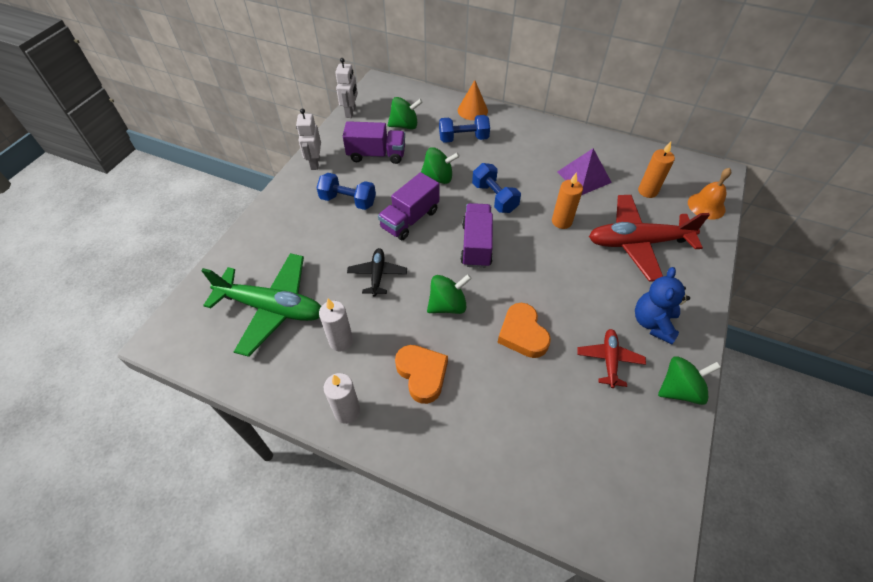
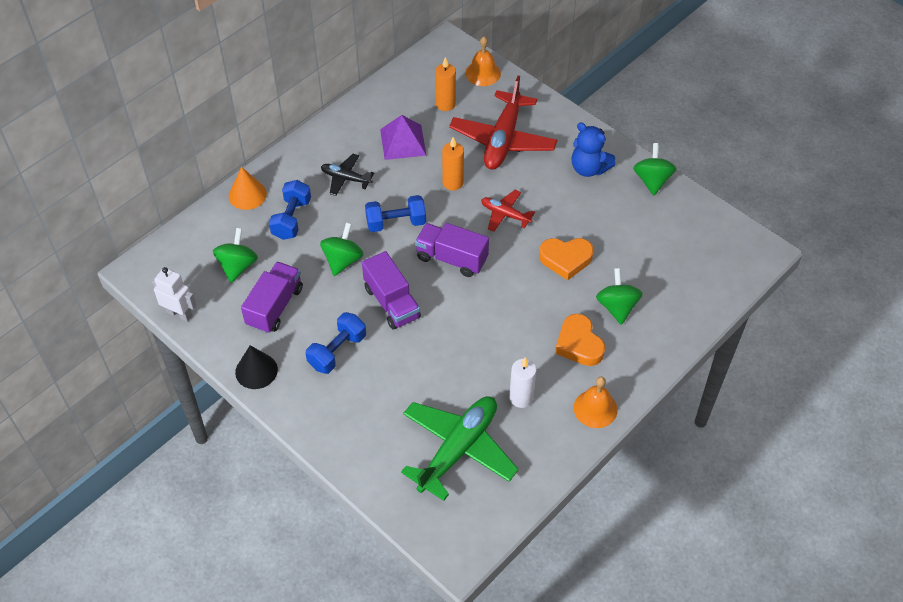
camera: 70 degrees left, 0 degrees up
white robot [296,109,321,170] -> black cone [235,345,278,389]
white candle [324,373,361,424] -> orange bell [574,377,618,428]
black plane [347,248,407,297] -> black plane moved to [321,154,374,196]
orange heart [395,345,448,404] -> orange heart turned 105 degrees counterclockwise [555,314,605,366]
green spinning top [427,274,472,314] -> green spinning top moved to [596,268,643,325]
red plane [577,329,646,388] -> red plane moved to [481,190,535,232]

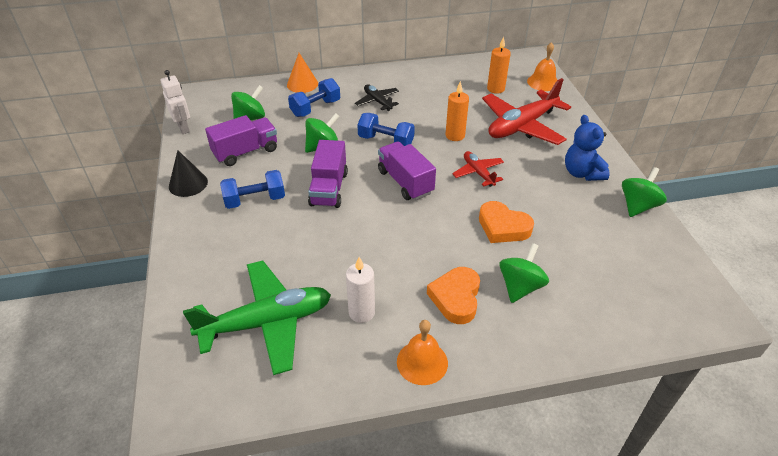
camera: 35 degrees right, 10 degrees down
purple pyramid [380,115,427,160] -> none

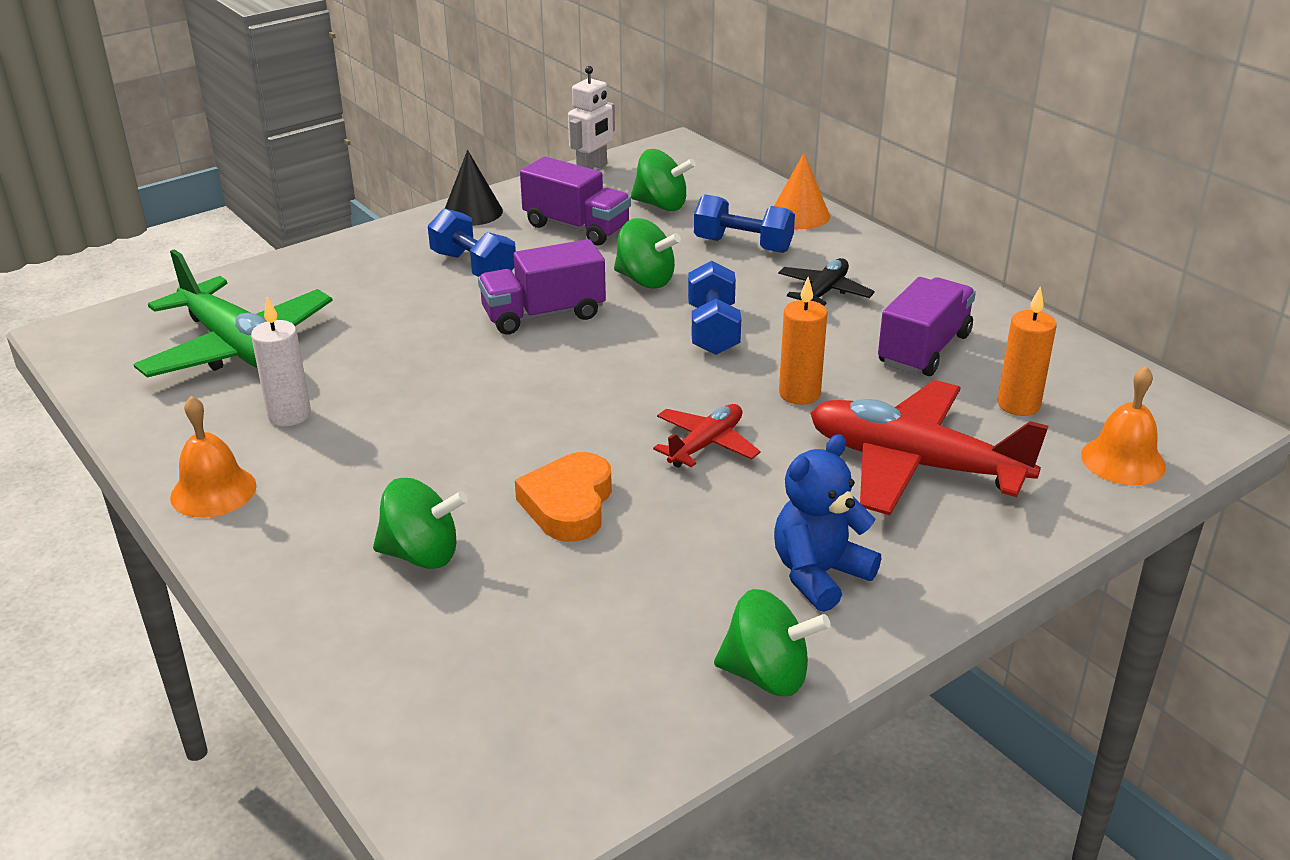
camera: 65 degrees right, 10 degrees down
purple truck [378,141,436,200] -> purple truck moved to [878,277,976,376]
orange heart [427,267,480,324] -> none

